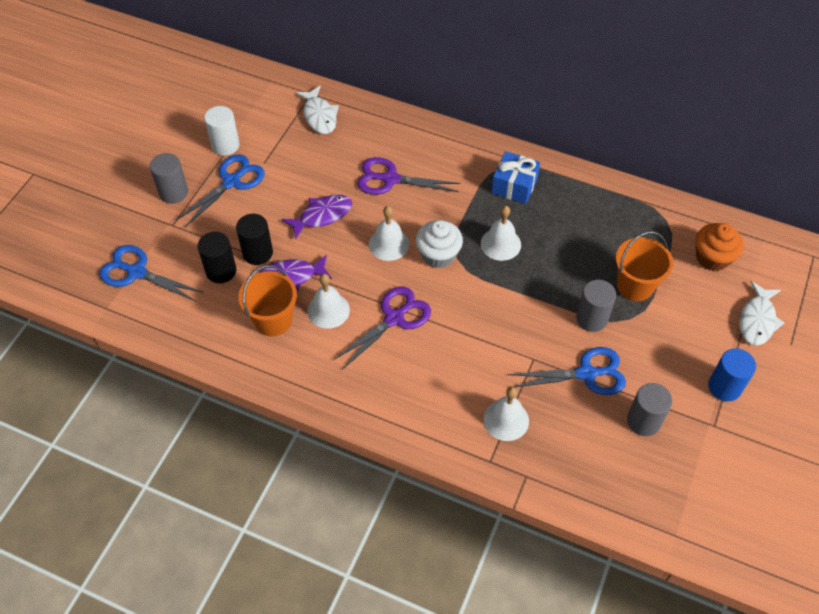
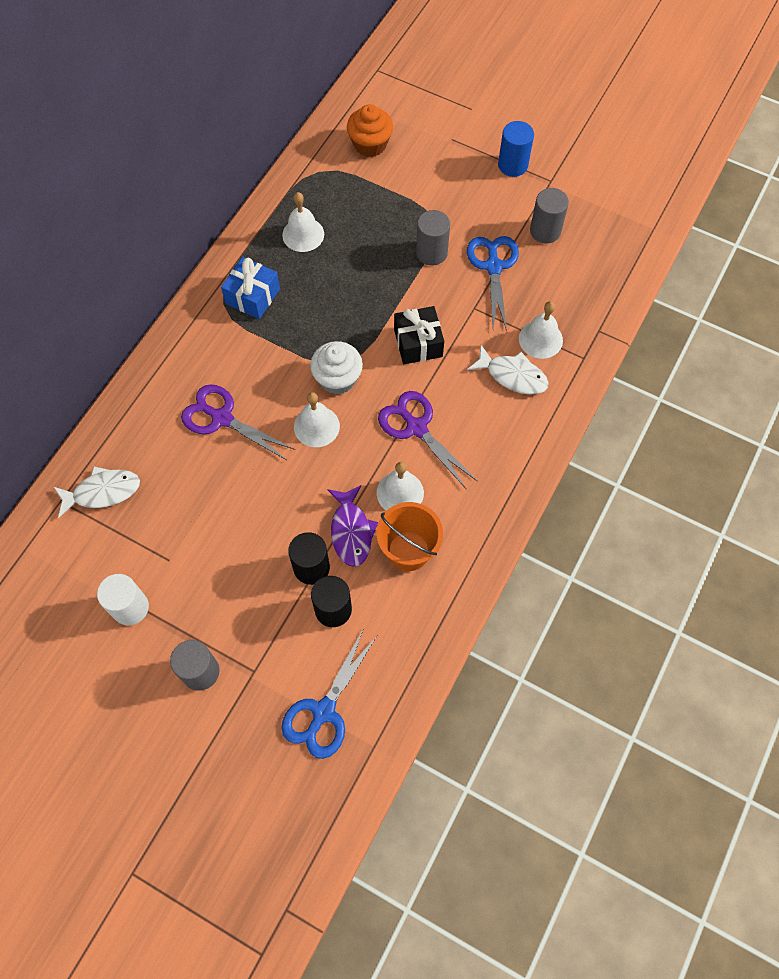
camera: 85 degrees left, 10 degrees up
blue scissors [176,154,265,227] -> none
purple fish [282,195,352,240] -> none
purple scissors [357,157,460,195] -> purple scissors turned 105 degrees clockwise [181,384,295,460]
white bell [481,206,521,261] -> white bell moved to [282,192,324,252]
orange bucket [616,231,673,301] -> none
white fish [739,281,785,346] -> white fish moved to [467,345,549,395]
none -> black gift [394,306,444,364]

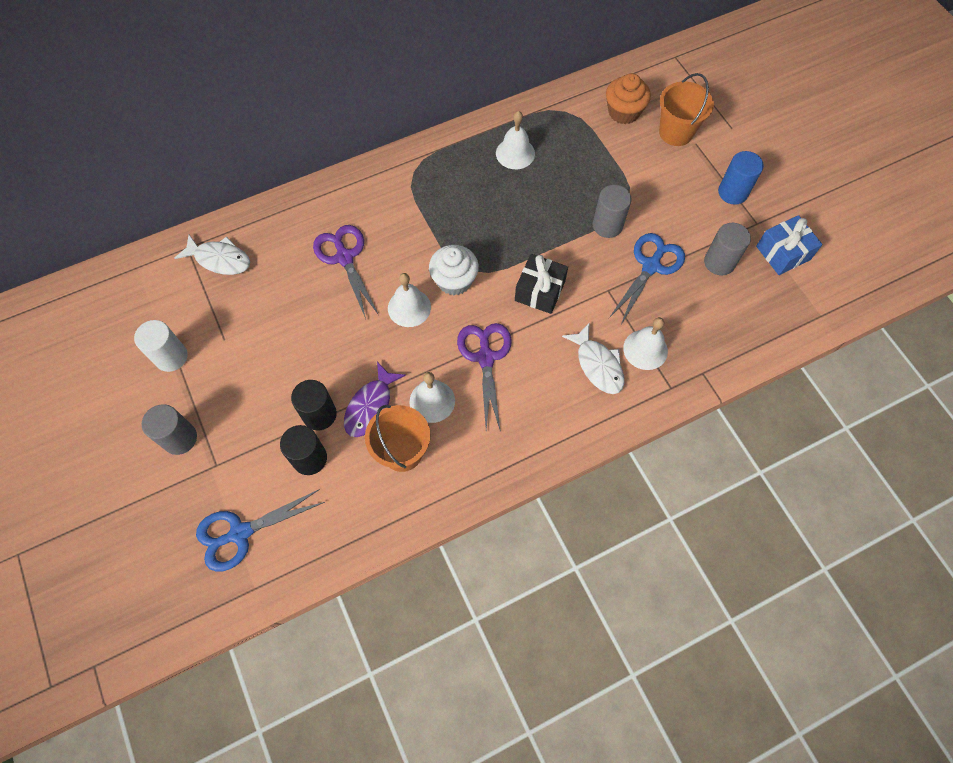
camera: 35 degrees right, 0 degrees up
blue gift [221,257,280,319] -> blue gift moved to [756,215,823,275]
none -> orange bucket [659,73,714,146]

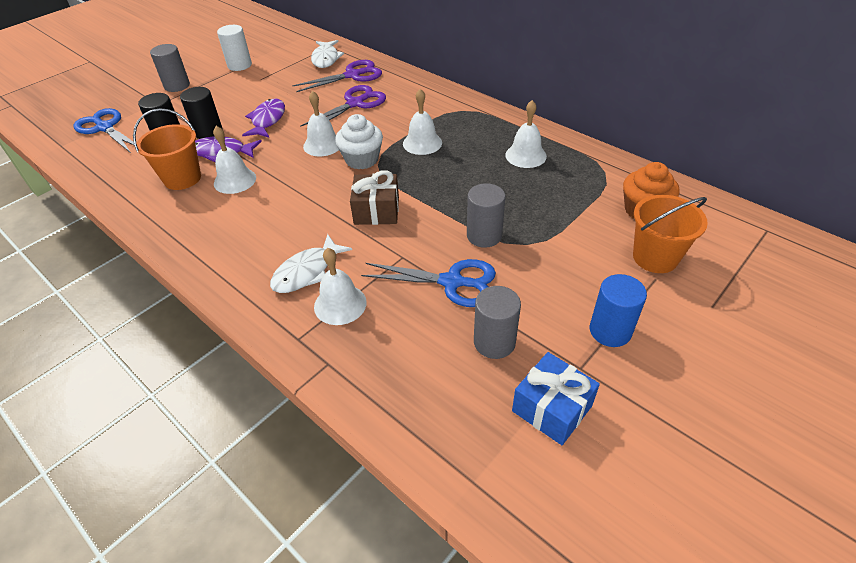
camera: 70 degrees right, 20 degrees down
purple scissors [457,323,512,432] -> purple scissors moved to [293,60,382,92]
black gift [515,254,568,314] -> brown gift [350,170,399,225]
none -> purple fish [242,98,285,138]
none -> white bell [403,89,442,155]

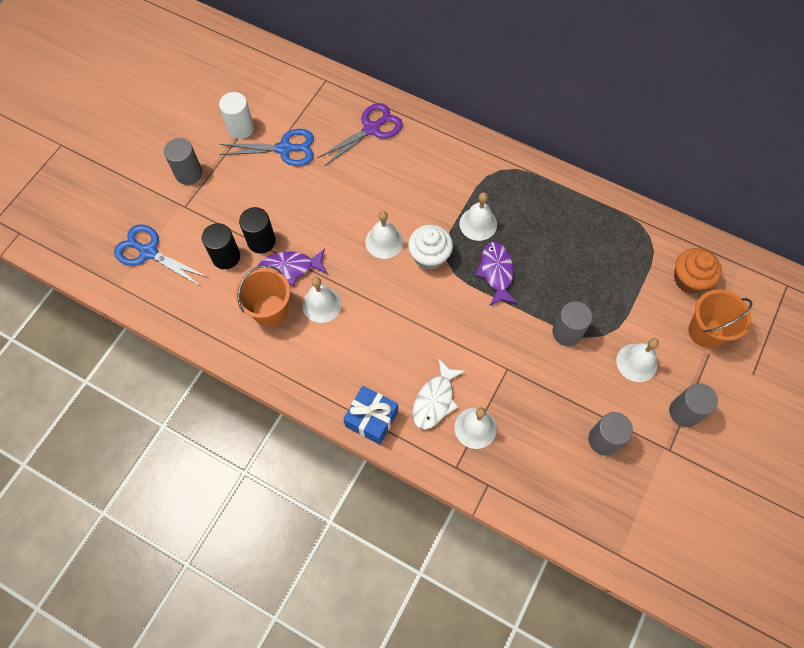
camera: 15 degrees left, 20 degrees up
purple fish [242,98,285,138] -> purple fish moved to [475,242,518,306]
purple scissors [300,85,386,127] -> none
white fish [311,40,344,68] -> none
brown gift [350,170,399,225] -> none
blue scissors [361,259,496,307] -> blue scissors moved to [219,129,314,166]
white bell [505,100,547,168] -> white bell moved to [616,338,659,382]
blue gift [512,352,600,445] -> blue gift moved to [343,386,398,445]
blue cylinder [590,274,647,347] -> grey cylinder [669,383,718,427]

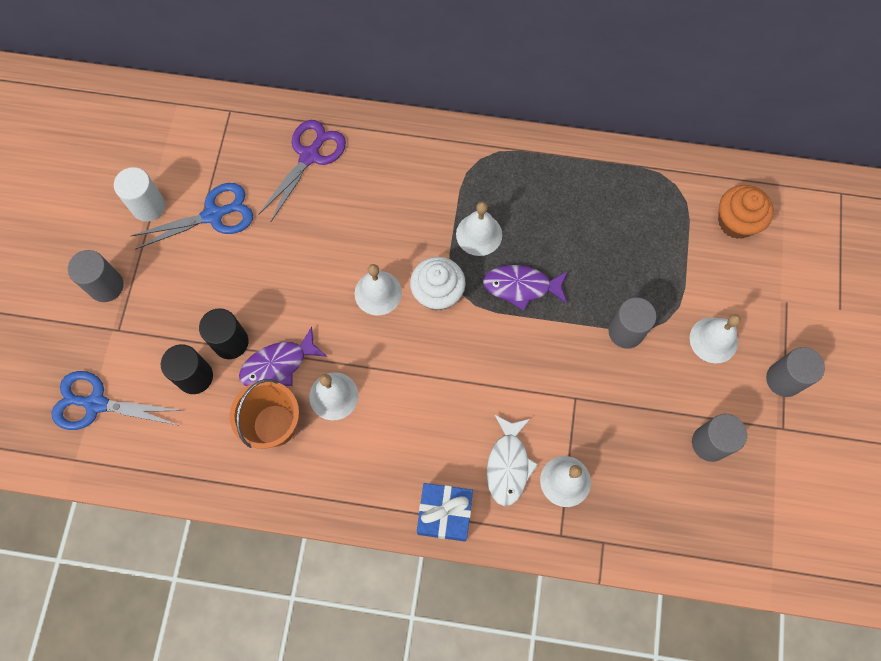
camera: 20 degrees left, 5 degrees up
purple fish [475,242,518,306] -> purple fish turned 60 degrees counterclockwise [483,265,568,311]
orange bucket [689,289,753,348] -> none

